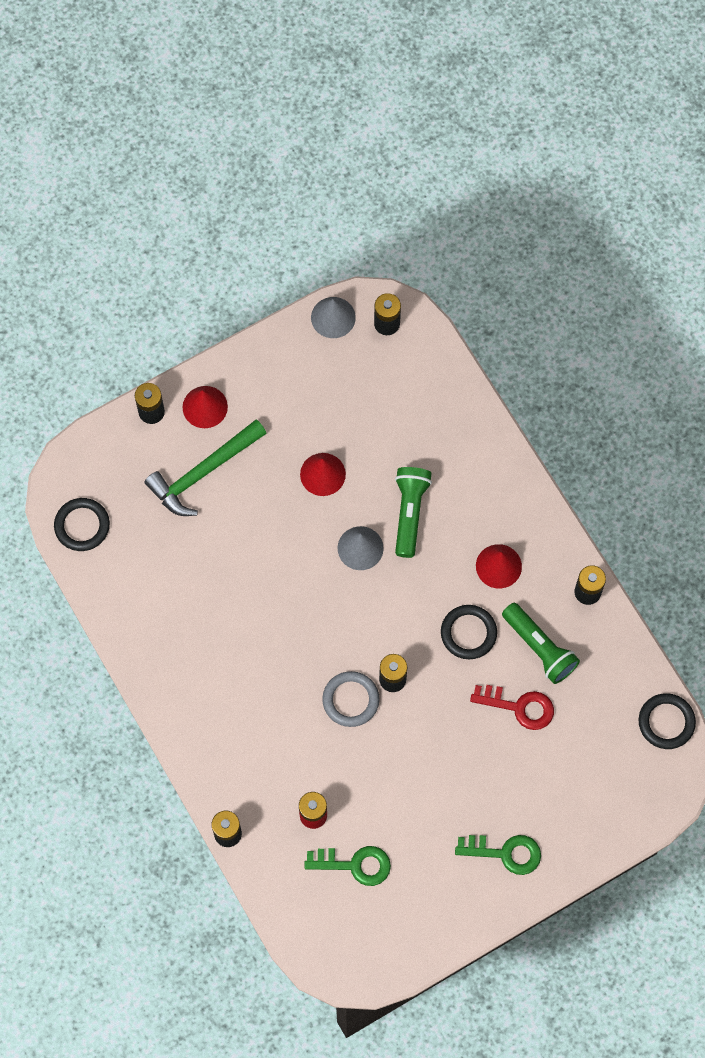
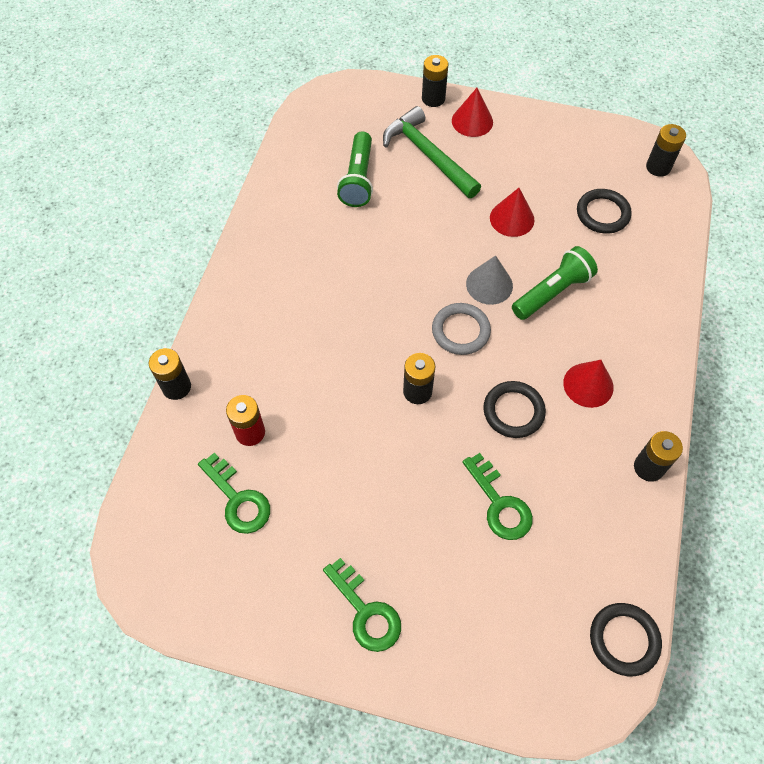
camera: 45 degrees right, 10 degrees down
black ring [54,498,110,551] -> black ring moved to [577,189,632,234]
green hammer [144,419,267,516] -> green hammer turned 45 degrees clockwise [383,106,481,198]
grey cone [311,297,356,338] -> none
grey ring [322,671,380,727] -> grey ring moved to [432,303,491,355]
red key [470,685,554,730] -> green key [462,453,533,540]
green flashlight [502,603,580,684] -> green flashlight moved to [337,131,373,207]

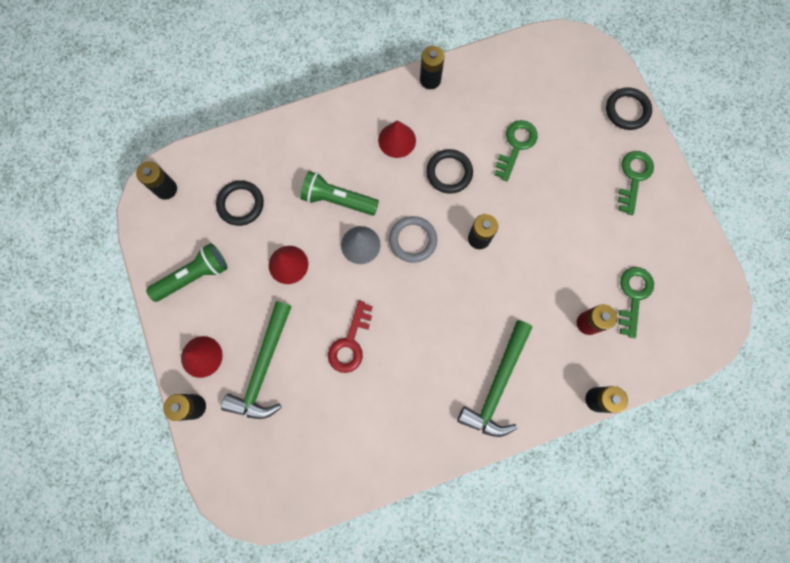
camera: 125 degrees left, 15 degrees up
green flashlight [337,131,373,207] -> green flashlight moved to [146,243,227,302]
black ring [590,603,662,677] -> black ring moved to [606,87,652,130]
none -> red key [328,300,373,373]
none -> green hammer [457,320,532,437]

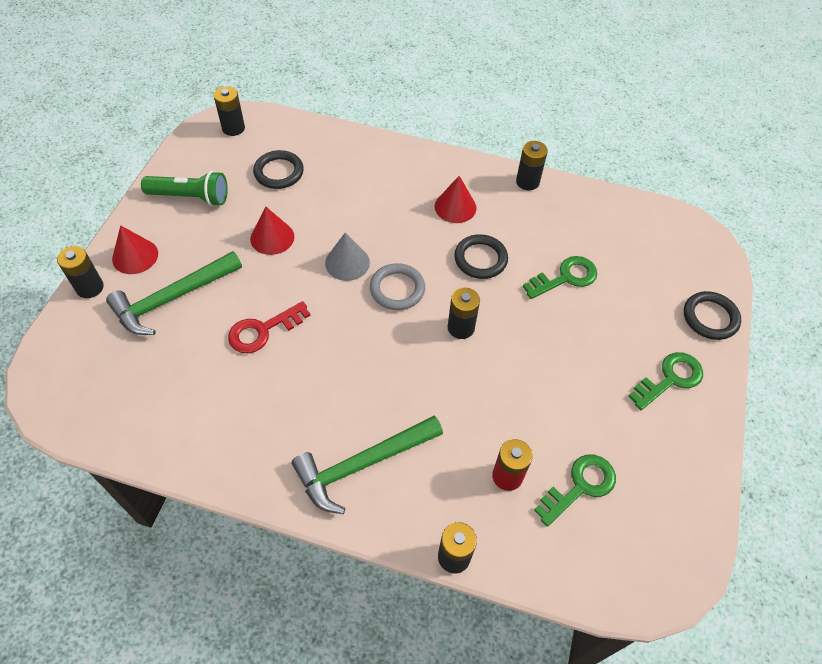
camera: 35 degrees right, 20 degrees down
green flashlight [300,171,379,216] -> none

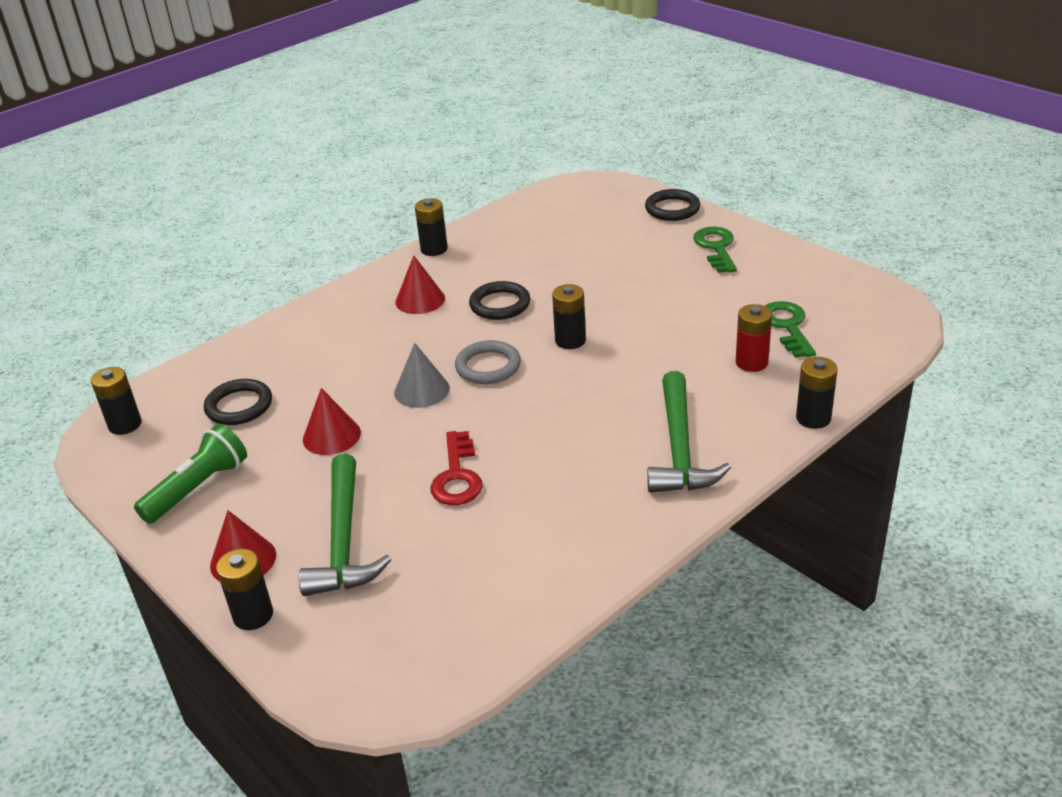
camera: 55 degrees left, 20 degrees down
green key [523,256,597,299] -> none

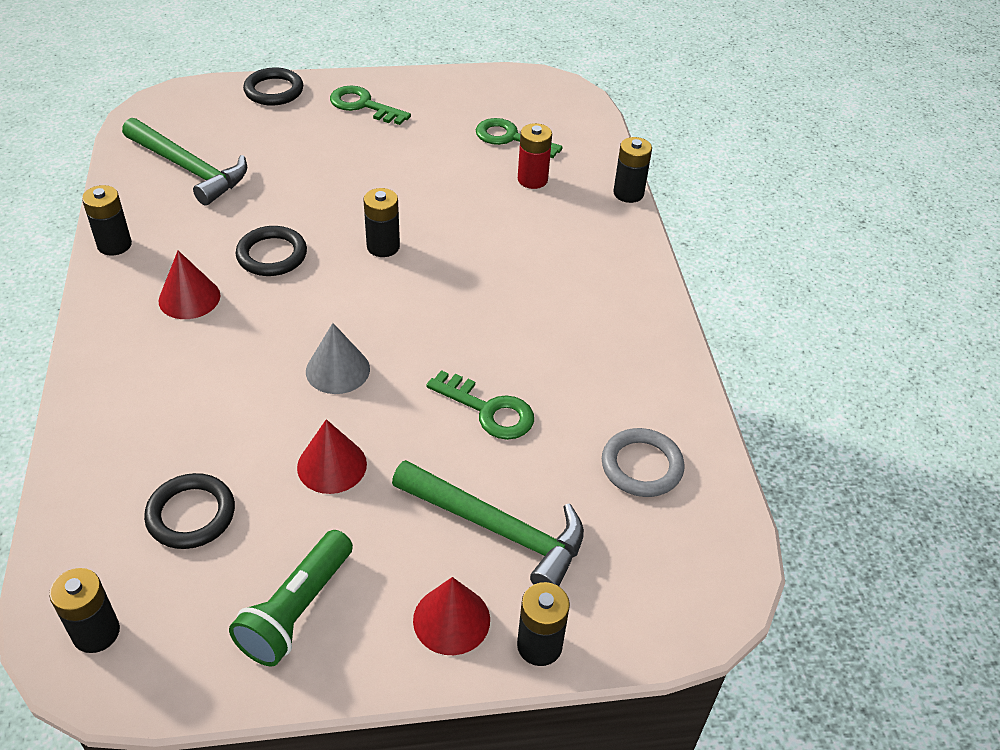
camera: 60 degrees left, 10 degrees up
green flashlight [134,424,247,524] -> green flashlight turned 135 degrees counterclockwise [229,530,353,667]
red key [430,431,483,505] -> green key [426,370,534,440]
grey ring [455,340,521,384] -> grey ring moved to [602,428,685,497]
green hammer [647,371,731,493] -> green hammer moved to [122,118,247,206]

